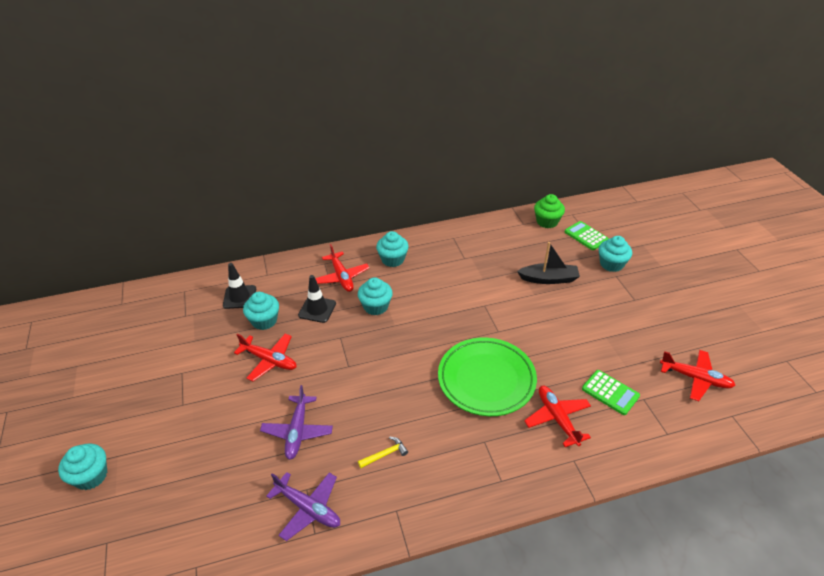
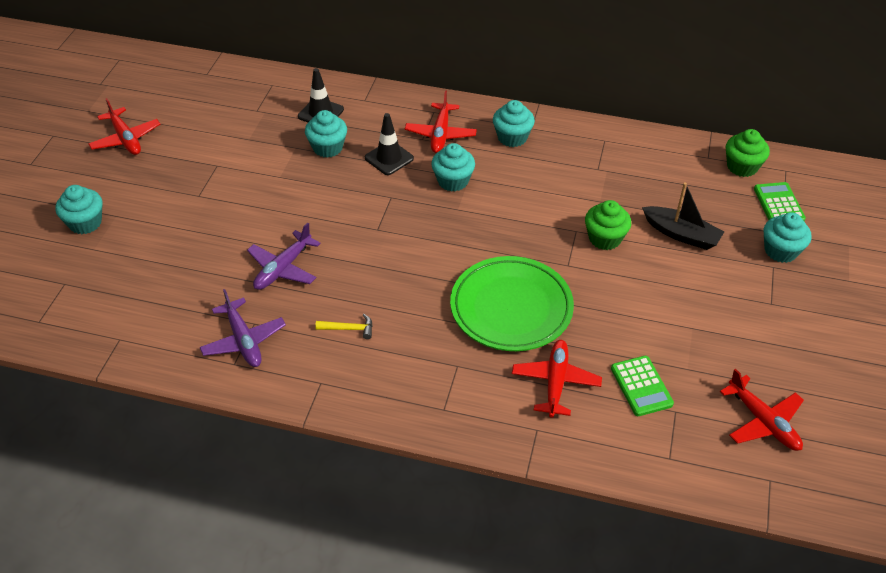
camera: 30 degrees right, 5 degrees up
red plane [234,334,297,381] -> red plane moved to [88,98,160,155]
none -> green cupcake [585,200,631,250]

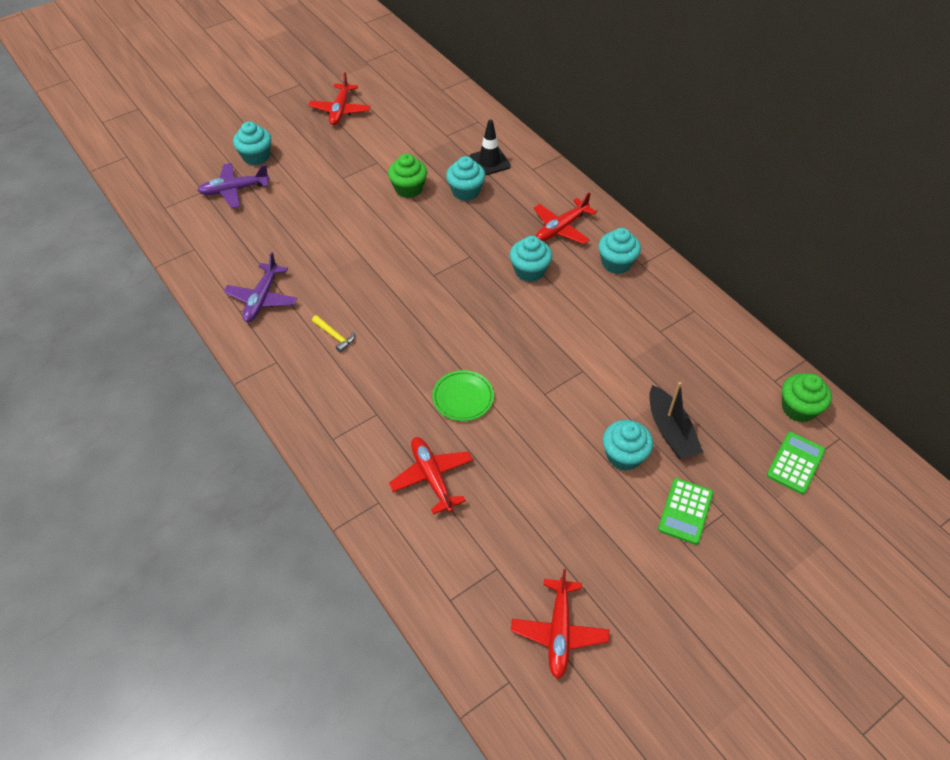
camera: 40 degrees right, 5 degrees up
purple plane [247,222,321,290] -> purple plane moved to [197,163,270,208]
black traffic cone [365,113,414,175] -> none
green plate [450,256,574,351] -> green plate [432,370,494,421], size x0.52
red plane [512,340,602,418] -> red plane turned 75 degrees counterclockwise [389,437,473,515]
green cupcake [585,200,631,250] -> green cupcake moved to [388,154,427,198]
green calculator [611,356,674,416] -> green calculator moved to [658,478,713,545]
turquoise cupcake [764,213,812,263] -> turquoise cupcake moved to [603,420,653,471]

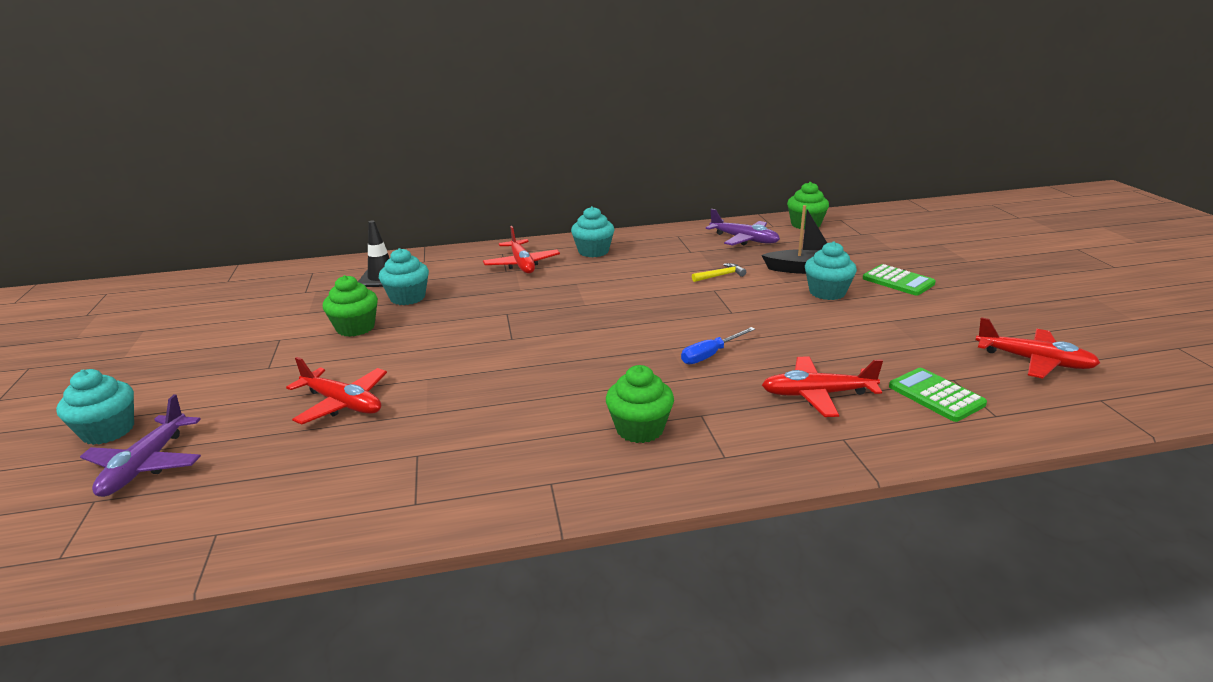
camera: 65 degrees left, 25 degrees down
purple plane [223,252,297,322] -> purple plane moved to [706,209,780,245]
red plane [308,72,371,125] -> red plane moved to [286,357,387,425]
yellow hammer [312,315,355,353] -> yellow hammer moved to [692,263,746,282]
green plate [432,370,494,421] -> blue screwdriver [681,327,755,364]
turquoise cupcake [510,236,552,282] -> none
green calculator [767,432,825,494] -> green calculator moved to [889,368,987,422]
none -> green cupcake [606,365,674,443]

